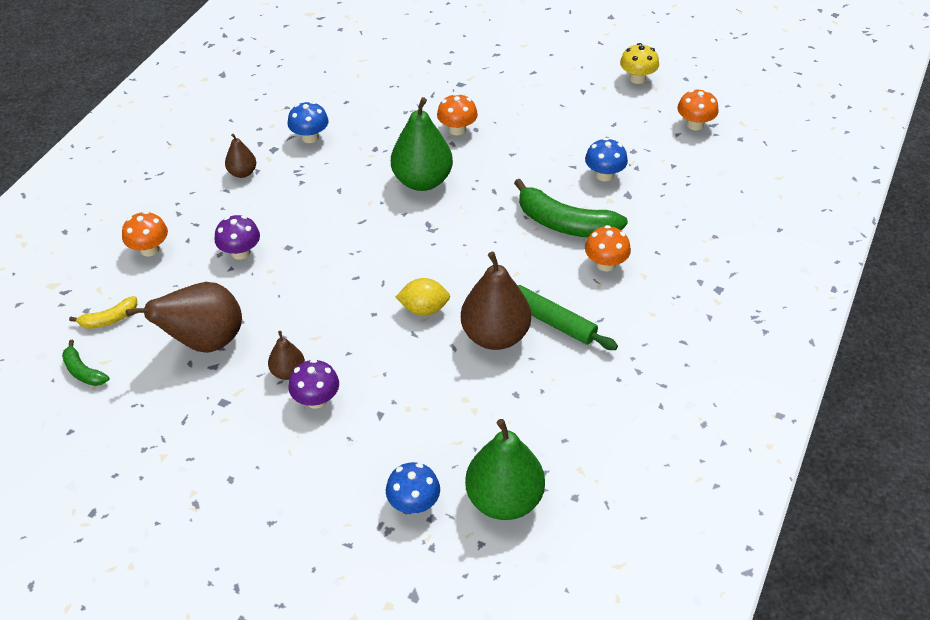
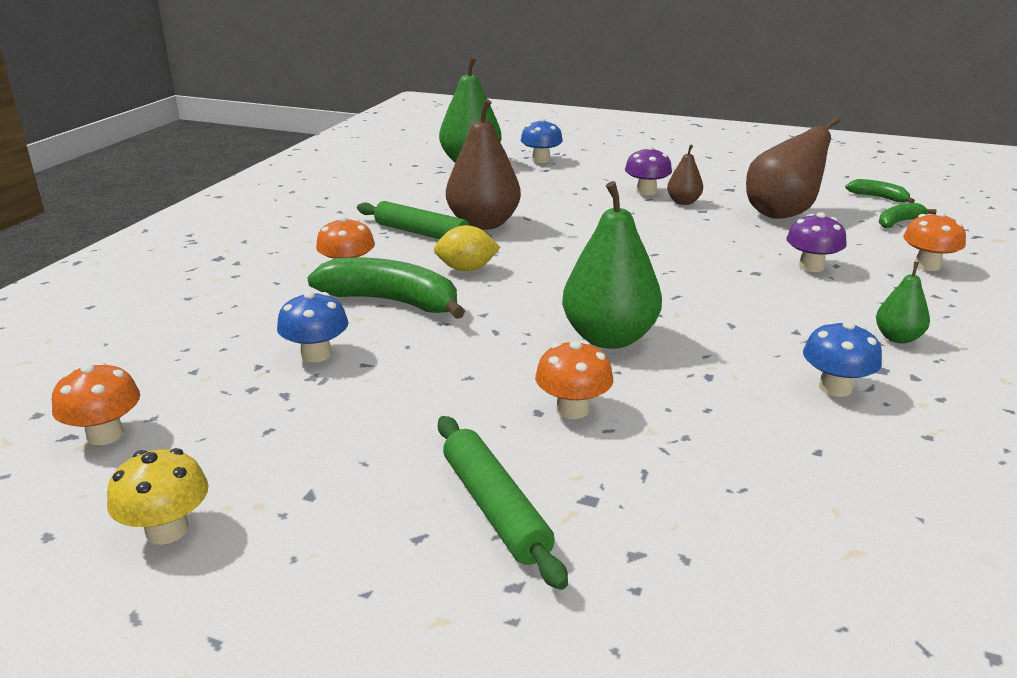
camera: 175 degrees right, 20 degrees down
yellow banana [69,296,138,329] -> green banana [878,203,937,228]
brown pear [225,134,256,178] -> green pear [876,261,930,344]
yellow lemon [396,278,450,316] -> yellow lemon moved to [434,225,501,271]
none -> green rolling pin [438,416,568,590]

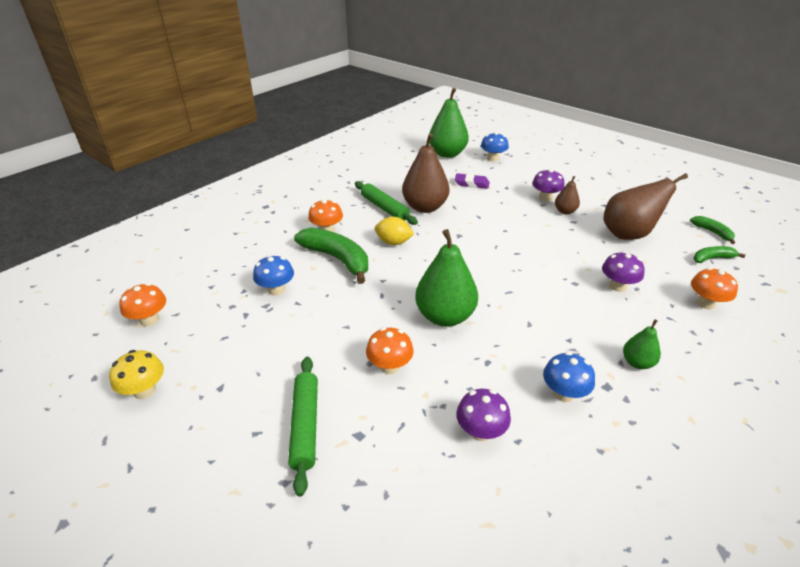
camera: 20 degrees right, 10 degrees up
none -> purple eraser [455,173,490,189]
none -> purple mushroom [456,389,511,441]

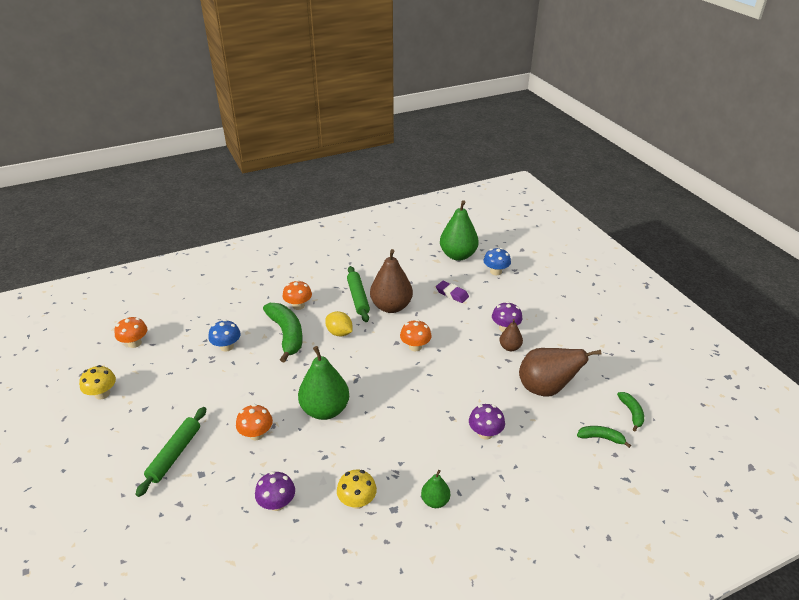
camera: 25 degrees right, 0 degrees up
blue mushroom [543,352,595,402] -> yellow mushroom [337,470,377,509]
orange mushroom [691,267,738,310] -> orange mushroom moved to [400,320,432,351]

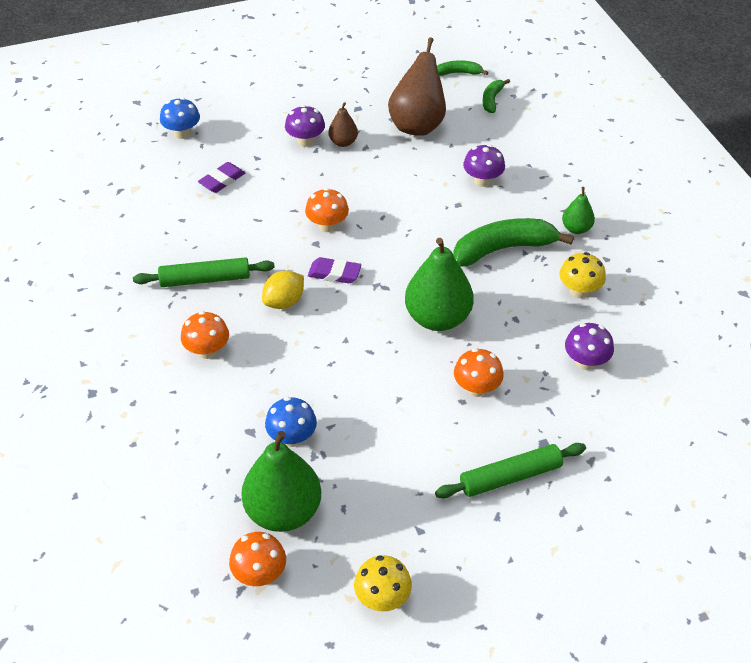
camera: 85 degrees left, 10 degrees up
green rolling pin [135,407,206,497] -> green rolling pin turned 45 degrees counterclockwise [435,443,586,499]
green banana [263,303,303,363] -> green banana moved to [453,218,574,267]
brown pear [370,249,413,313] -> none
green pear [440,200,479,261] -> green pear moved to [241,431,321,532]
none -> purple eraser [308,257,362,283]

